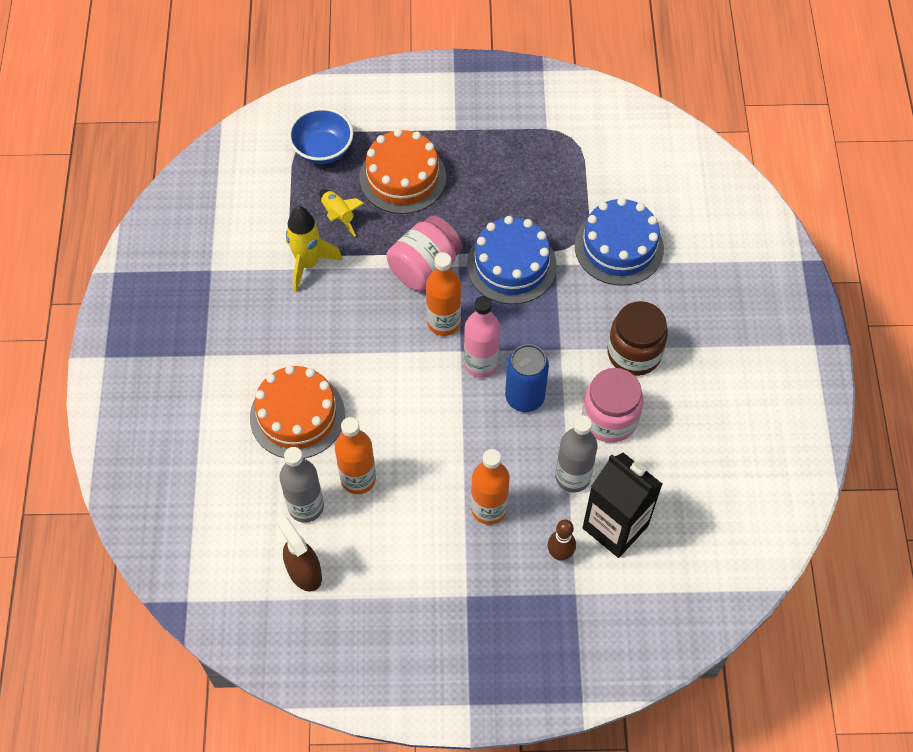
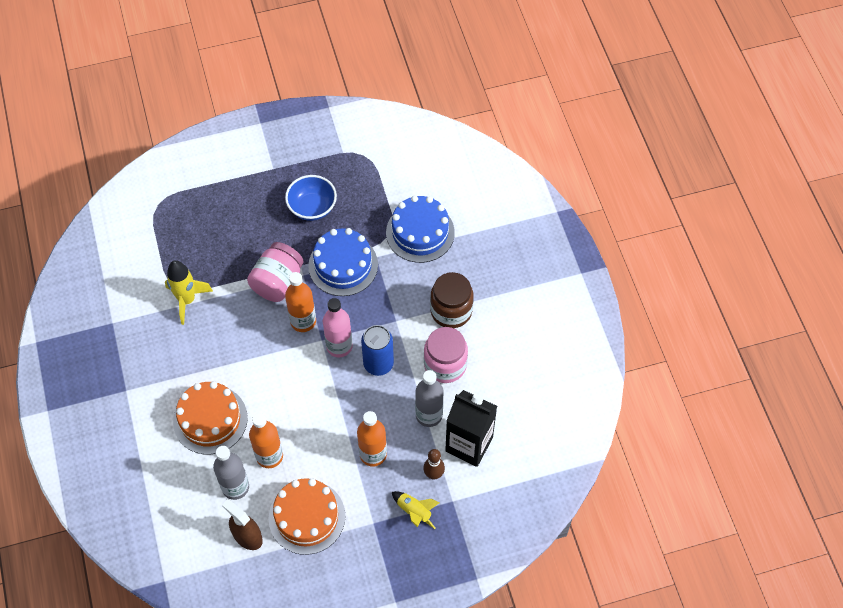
camera: 15 degrees left, 0 degrees up
blue bowl [288,107,353,164] -> blue bowl moved to [285,175,337,221]
yellow rocket [319,189,365,237] -> yellow rocket moved to [392,491,439,529]
orange cake [360,129,446,214] -> orange cake moved to [268,478,345,555]

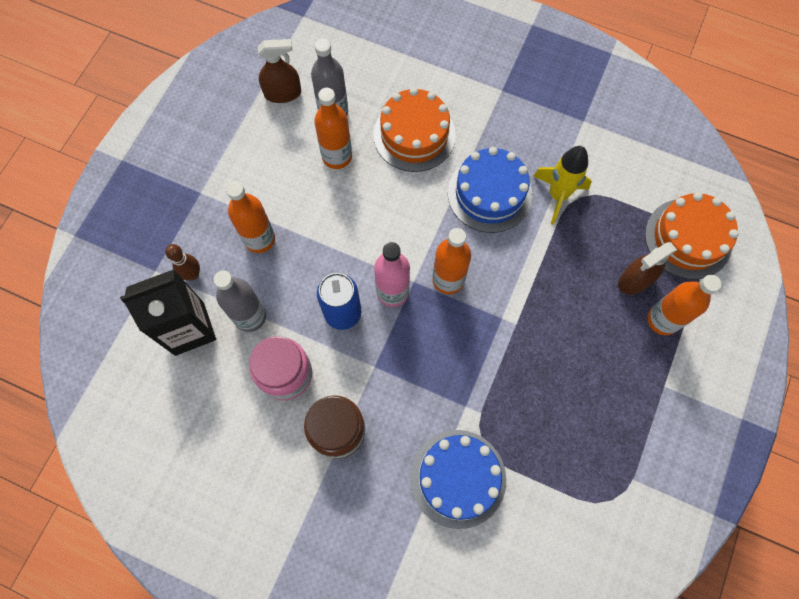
camera: 130 degrees right, 10 degrees up
pink jar [247,242,304,302] -> none
orange cake [268,478,345,555] -> orange cake moved to [645,192,739,279]
blue bowl [285,175,337,221] -> none
blue cake [308,228,378,296] -> blue cake moved to [448,147,532,233]
yellow rocket [392,491,439,529] -> none
none -> brown spray bottle [618,242,677,294]
none -> orange bottle [647,275,721,335]

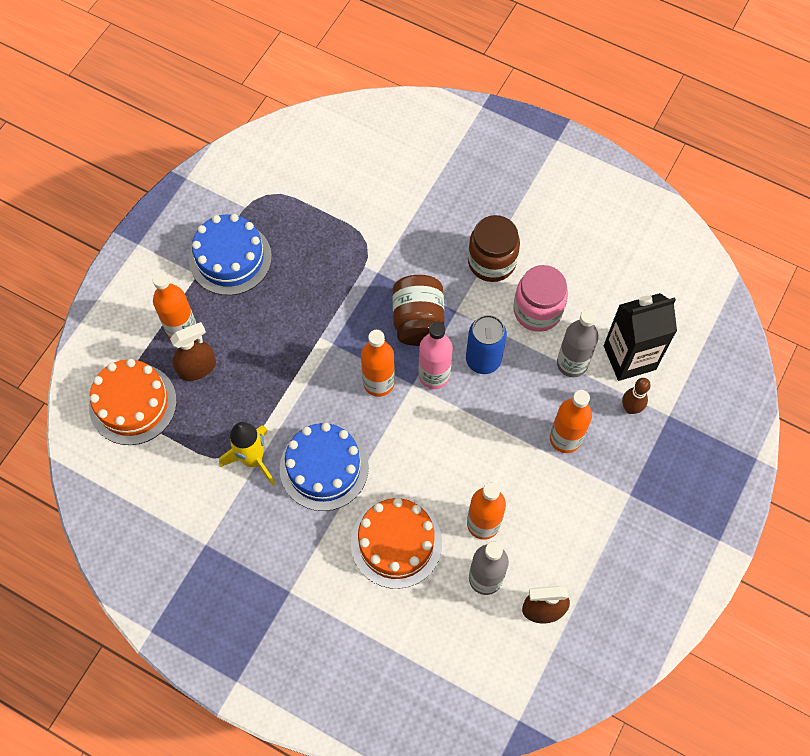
camera: 175 degrees left, 5 degrees down
blue cake [410,430,506,529] -> blue cake moved to [189,214,272,295]
none -> brown jar [393,275,445,346]

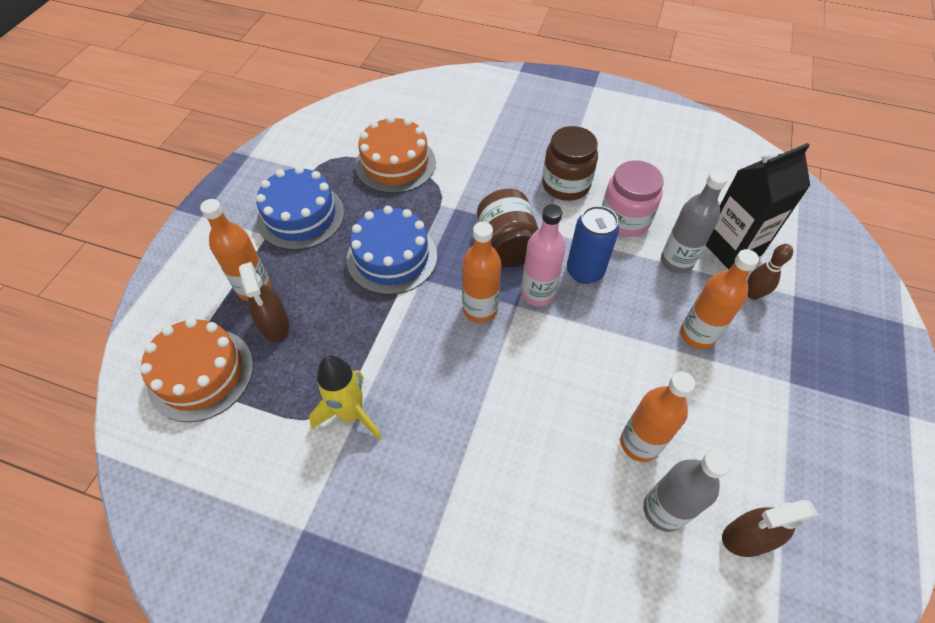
camera: 10 degrees left, 10 degrees down
brown spray bottle [170,322,216,381] -> brown spray bottle turned 105 degrees clockwise [239,262,289,342]
blue cake [280,423,369,511] -> blue cake moved to [347,206,437,295]
orange cake [351,498,442,589] -> orange cake moved to [355,116,436,193]

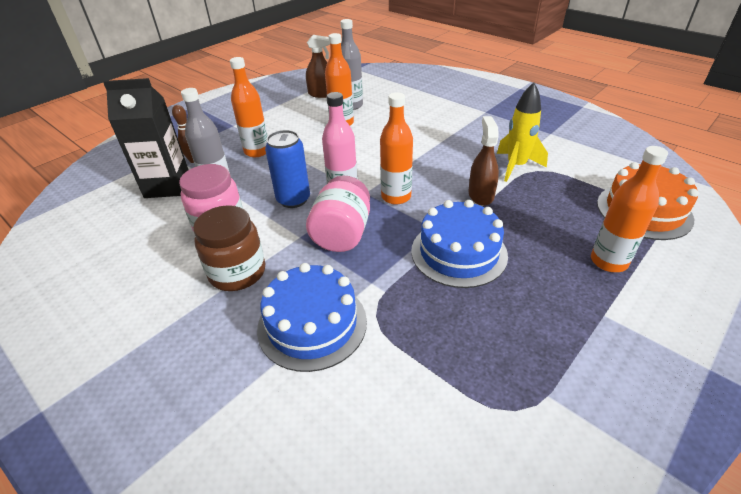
camera: 155 degrees left, 15 degrees down
brown spray bottle [239,262,289,342] -> brown spray bottle moved to [468,116,499,206]
blue cake [256,166,344,250] -> blue cake moved to [257,263,367,372]
orange cake [355,116,436,193] -> none
brown jar [477,189,538,267] -> pink jar [306,176,370,252]

